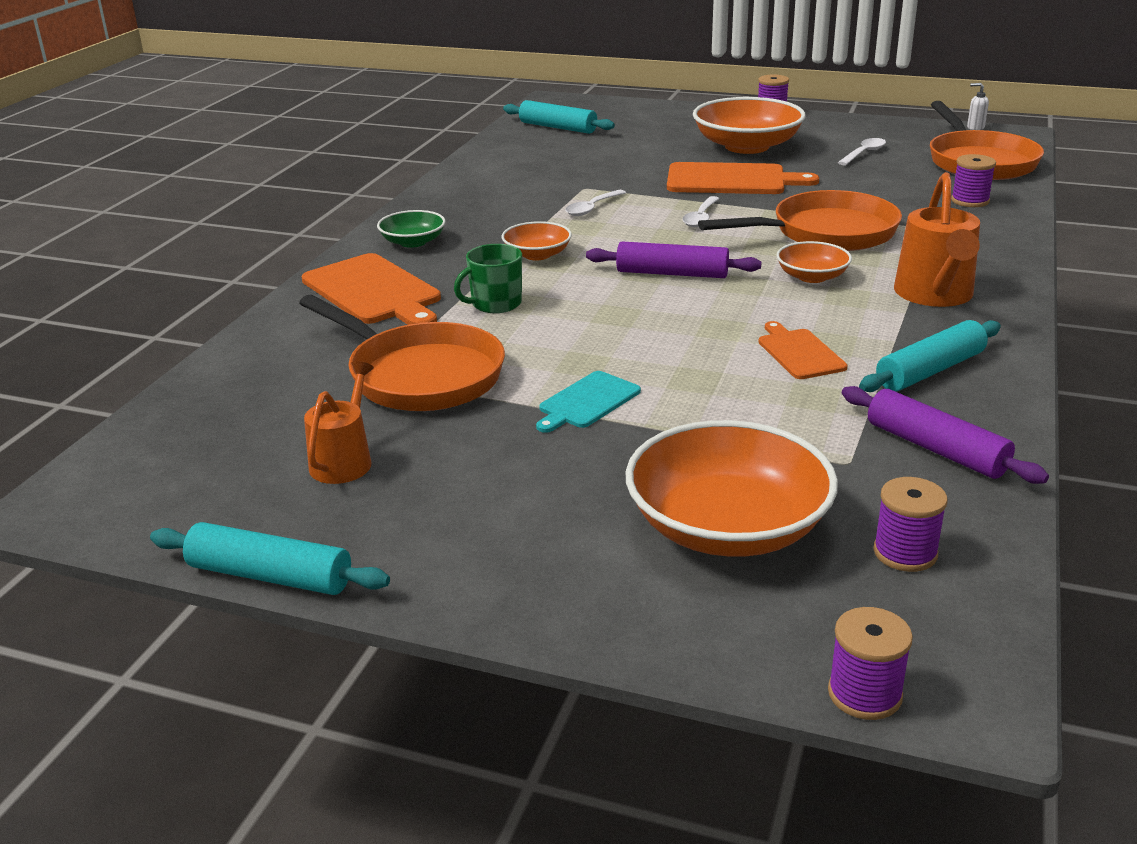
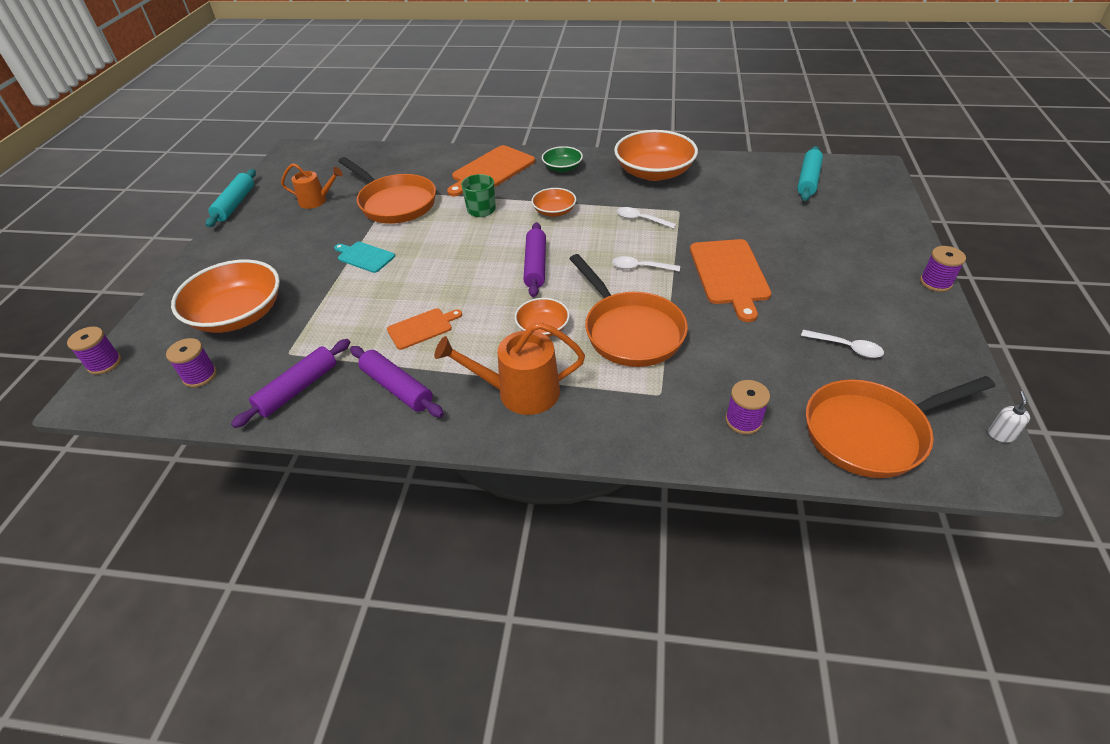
camera: 80 degrees right, 15 degrees up
orange pan [299,295,505,411] -> orange pan turned 75 degrees counterclockwise [338,157,436,224]
orange bowl [693,97,806,154] -> orange bowl moved to [614,130,698,181]
turquoise rolling pin [859,320,1001,392] -> purple rolling pin [350,346,444,417]

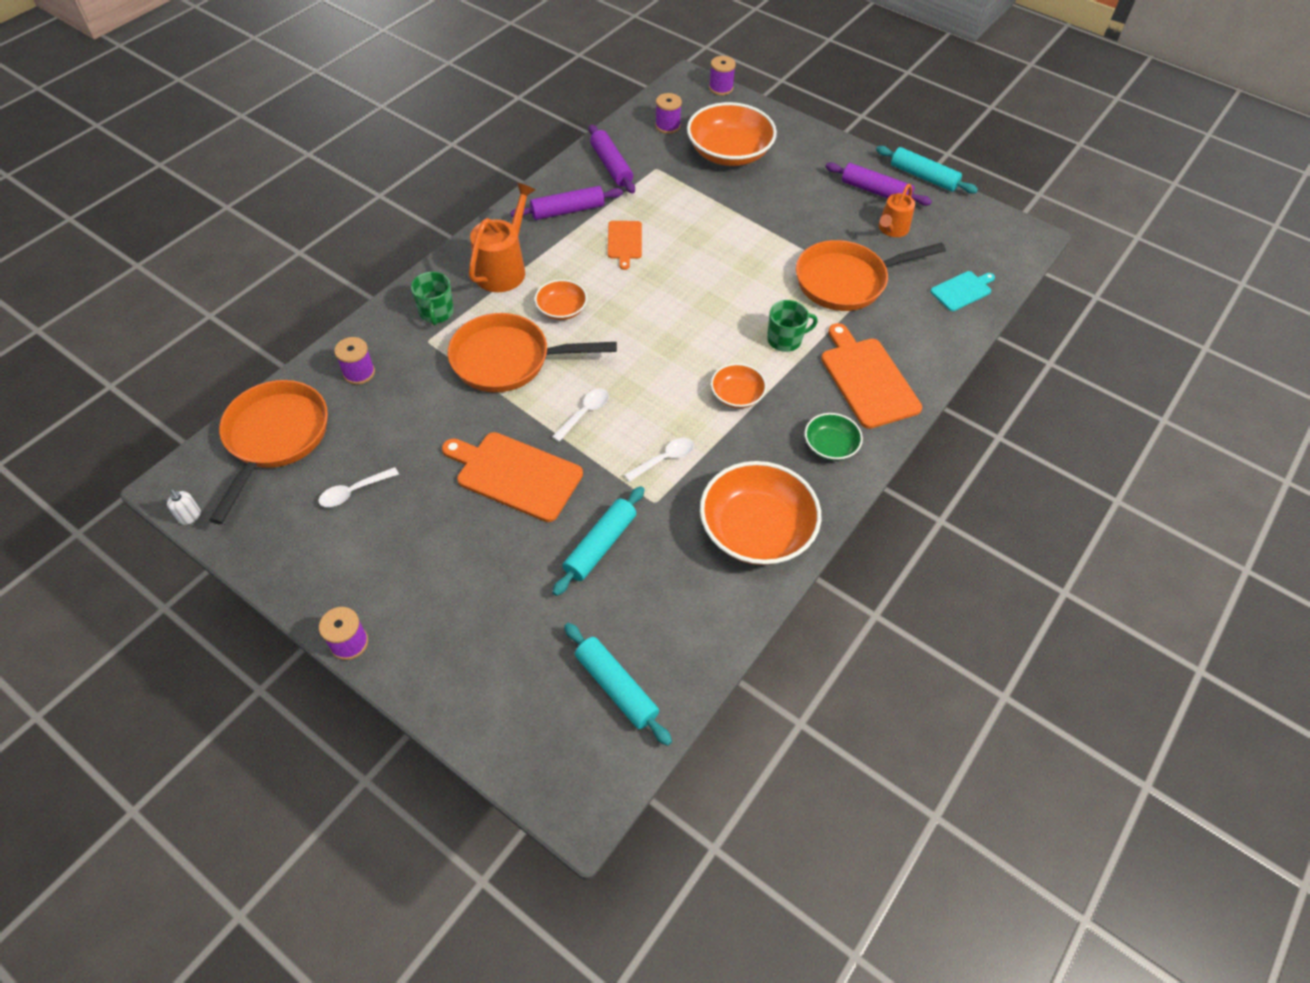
camera: 115 degrees right, 10 degrees up
turquoise cutting board [334,242,395,273] -> turquoise cutting board moved to [930,271,995,311]
purple rolling pin [523,222,546,297] -> purple rolling pin moved to [825,162,932,206]
none -> green mug [411,272,454,325]
none -> turquoise rolling pin [553,486,644,596]

